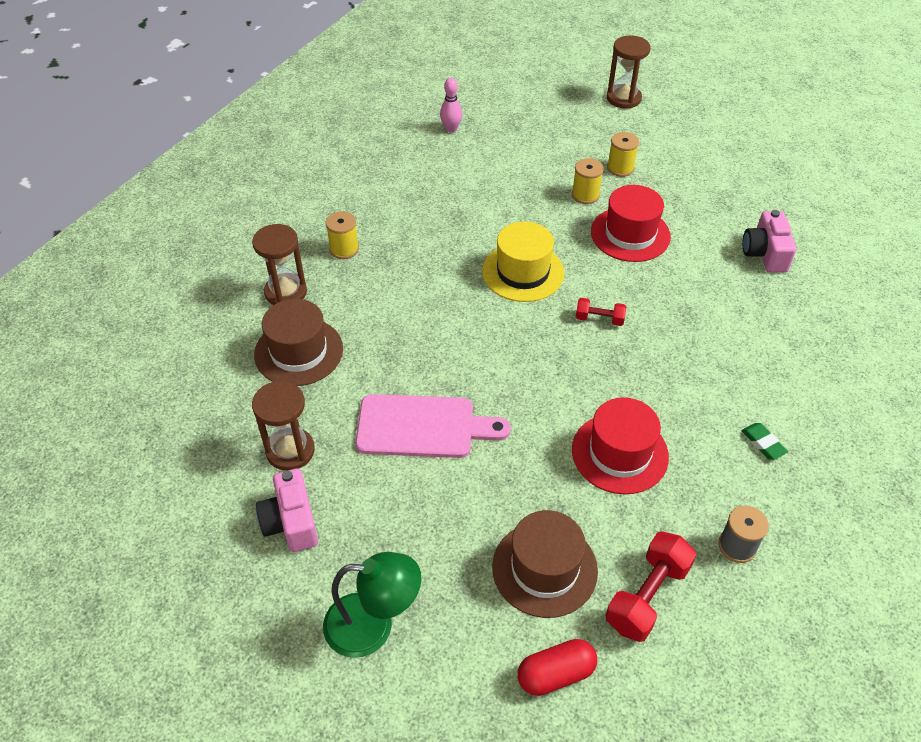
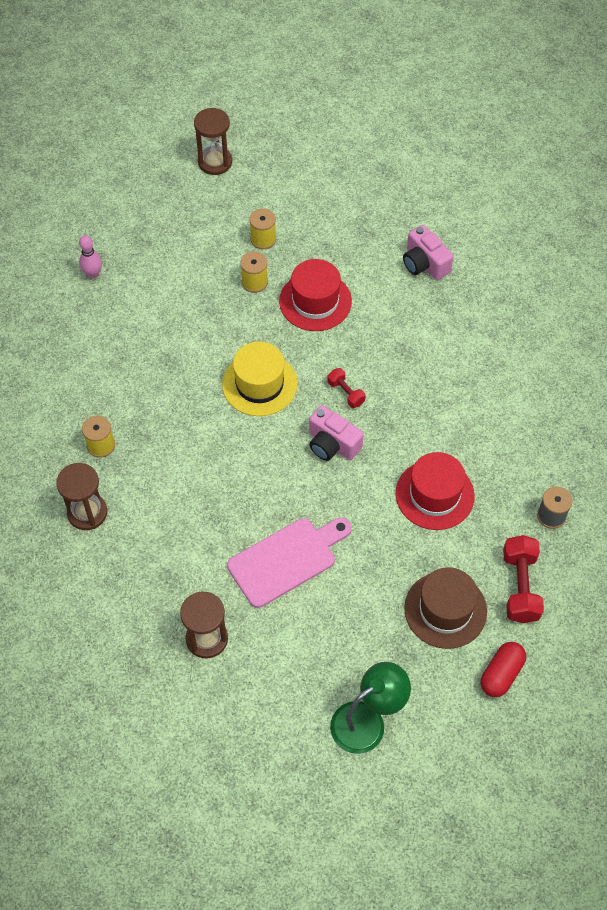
camera: 35 degrees left, 10 degrees up
brown hat [254,299,343,386] -> none
pink camera [256,468,318,552] -> pink camera moved to [309,405,364,461]
red dumbbell [576,298,626,326] -> red dumbbell turned 75 degrees clockwise [327,368,366,408]
green eraser [741,423,788,460] -> none

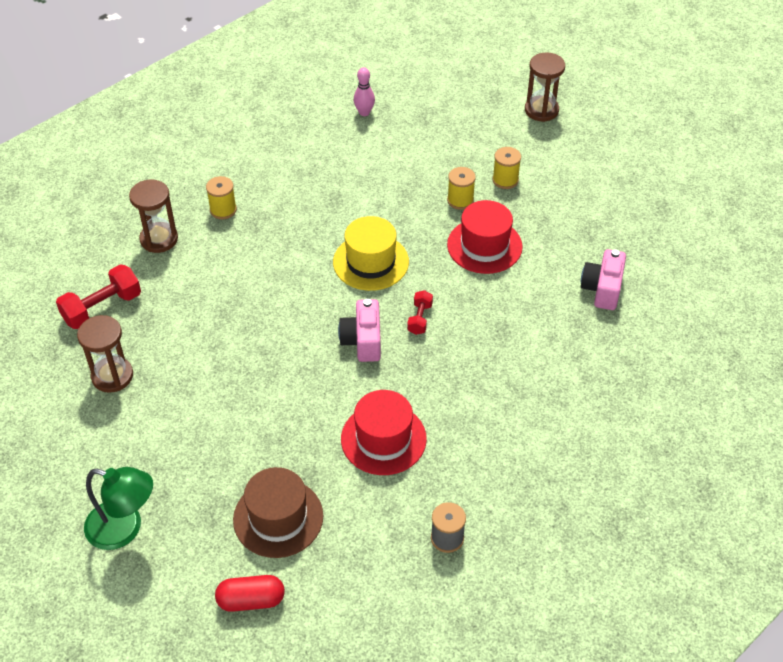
camera: 50 degrees right, 10 degrees down
pink cutting board [227,518,352,608] -> none
red dumbbell [503,535,544,623] -> red dumbbell moved to [56,264,141,329]

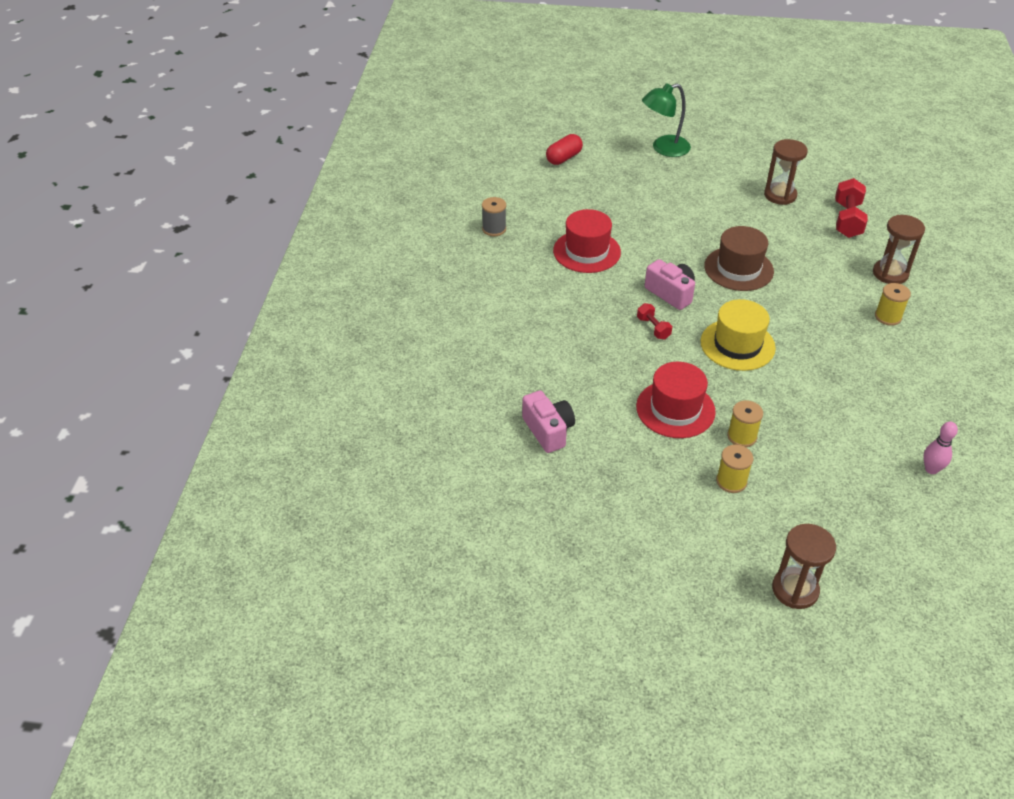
camera: 140 degrees right, 5 degrees down
brown hat [233,467,323,558] -> brown hat moved to [704,226,774,291]

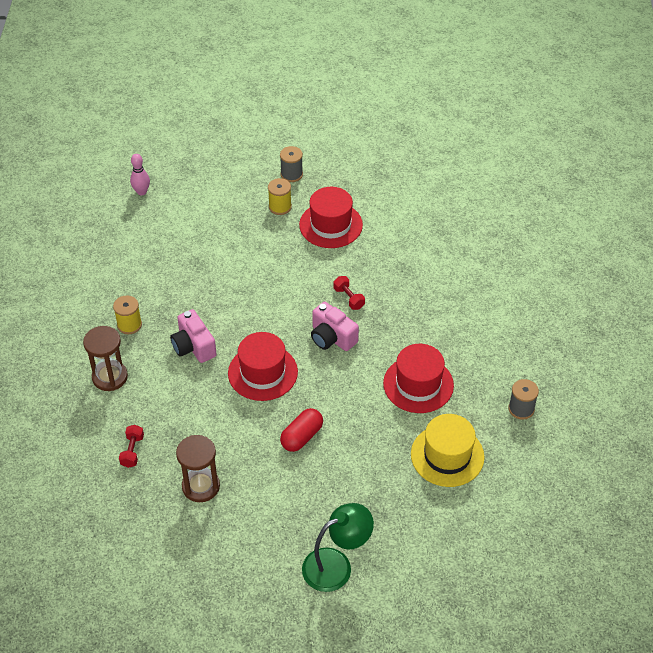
camera: 175 degrees right, 5 degrees up
pink camera [522,391,575,453] -> pink camera moved to [170,309,217,363]
red capsule [546,134,583,165] -> red capsule moved to [280,408,323,452]
yellow hat [700,299,776,371] -> yellow hat moved to [411,414,485,487]
brown hat [704,226,774,291] -> red hat [228,332,298,401]
yellow spool [716,445,753,493] -> grey spool [280,146,303,182]
brown hourglass [772,524,836,609] -> none
red dumbbell [835,178,868,238] -> red dumbbell [119,425,144,468], size x0.56

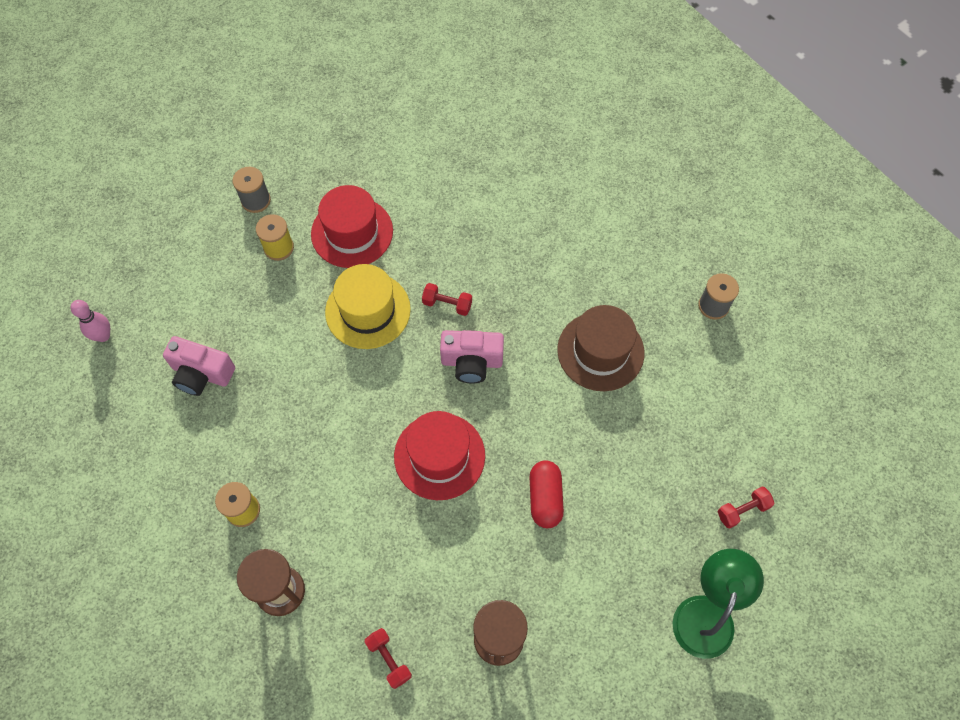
camera: 40 degrees left, 15 degrees up
pink camera [170,309,217,363] -> pink camera moved to [163,336,235,396]
red hat [383,344,454,413] -> brown hat [557,305,644,391]
yellow hat [411,414,485,487] -> yellow hat moved to [325,264,411,349]
none -> red dumbbell [718,487,774,529]

